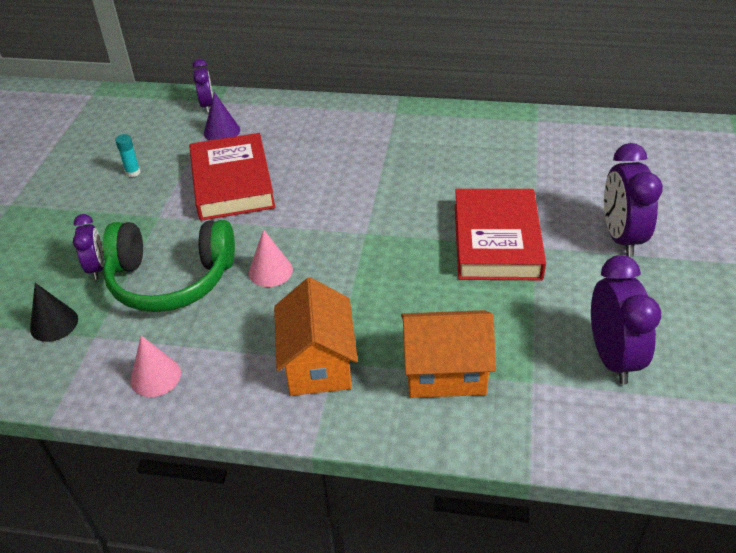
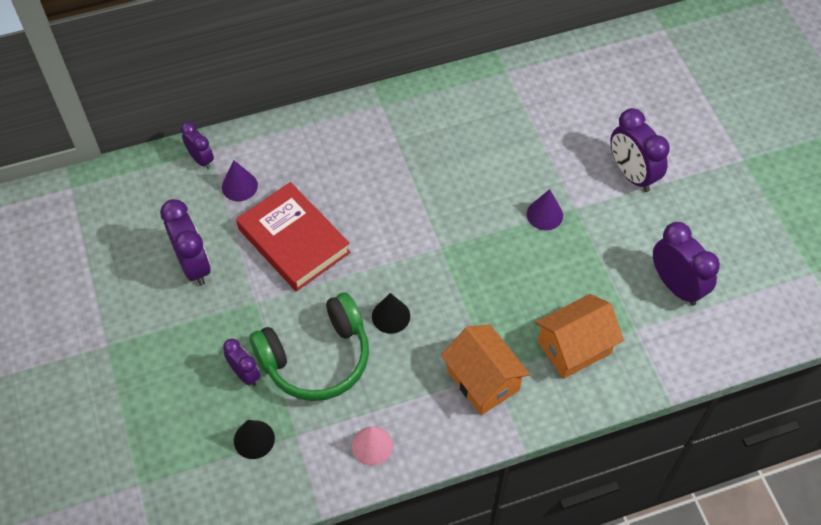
camera: 30 degrees left, 15 degrees up
turquoise glue stick [115,134,141,177] -> purple clock [160,199,211,286]
pink cone [248,229,293,287] -> black cone [372,293,410,334]
red book [455,189,546,280] -> purple cone [527,189,563,230]

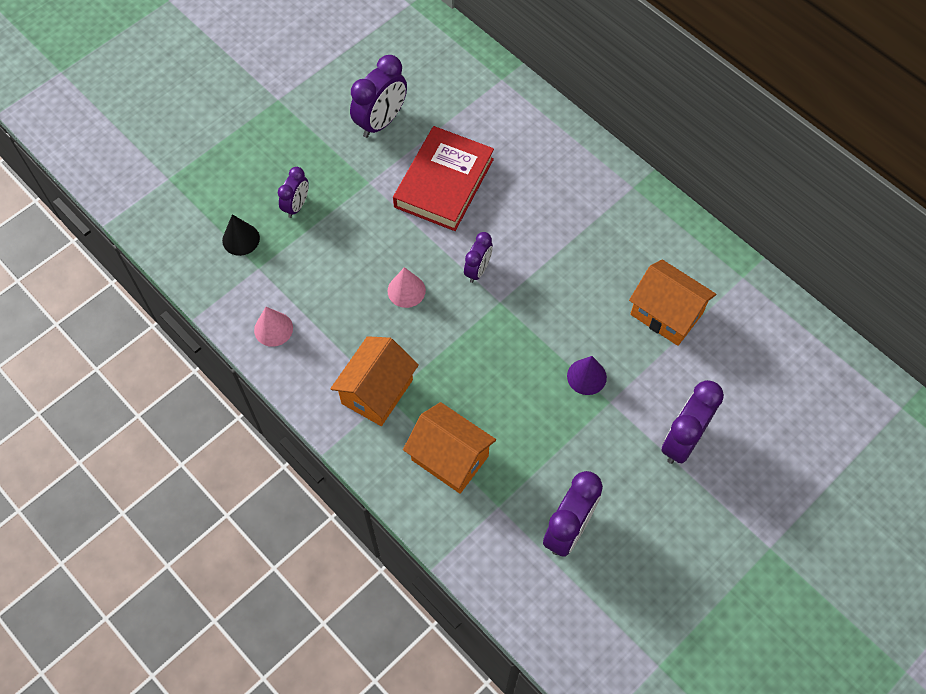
camera: 65 degrees right, 5 degrees up
purple clock [181,122,214,169] -> purple clock moved to [464,232,493,283]
purple cone [222,160,258,201] -> none
green headphones [249,293,369,401] -> none
black cone [372,293,410,334] -> pink cone [387,267,426,308]
none -> orange house [629,259,716,346]

